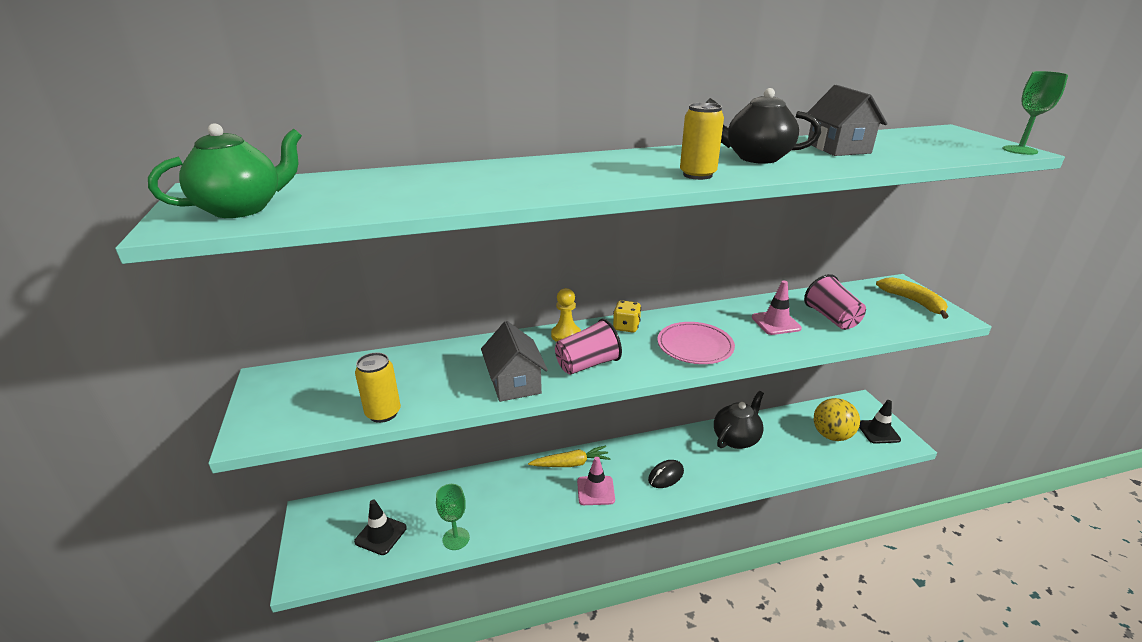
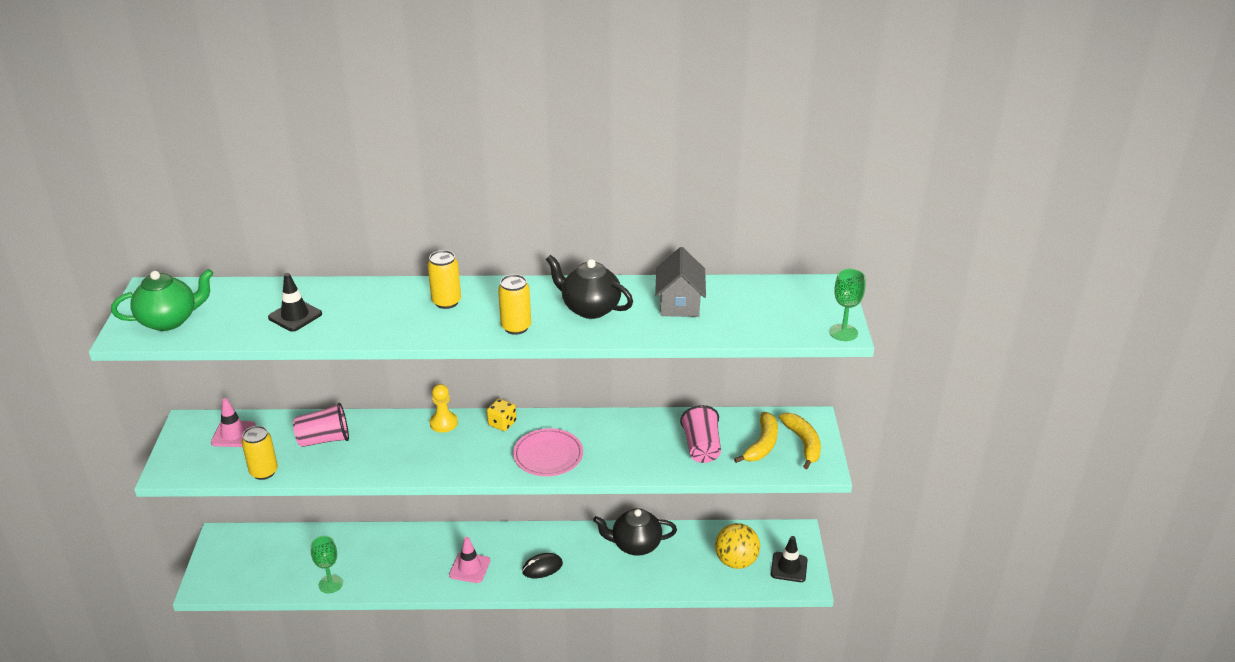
camera: 15 degrees right, 5 degrees up
black traffic cone [354,500,407,555] -> black traffic cone moved to [268,273,322,332]
grey house [481,321,548,402] -> none
yellow carrot [528,446,611,467] -> none
pink cup [555,318,622,375] -> pink cup moved to [293,403,349,447]
black teapot [714,391,764,449] -> black teapot turned 150 degrees counterclockwise [593,508,677,556]
pink traffic cone [752,281,802,335] -> pink traffic cone moved to [211,398,256,447]
none -> yellow can [428,250,461,309]
none -> yellow banana [734,412,778,463]

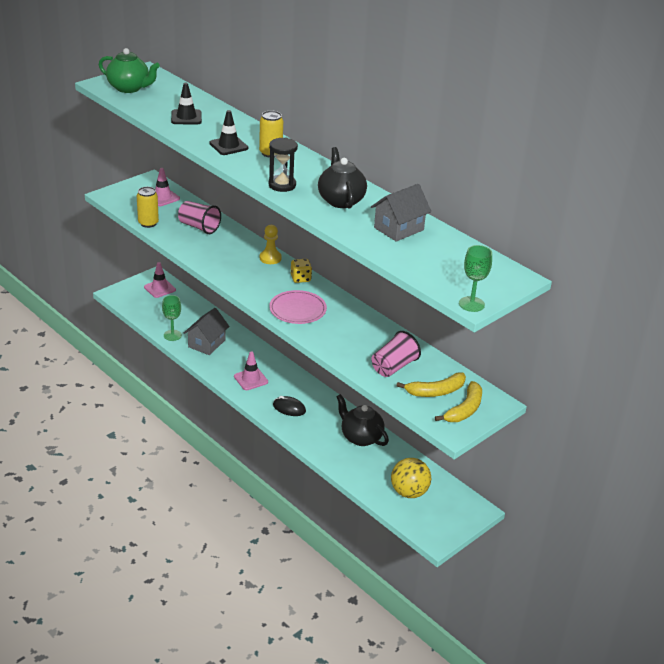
camera: 45 degrees right, 0 degrees up
yellow can [498,274,531,335] -> black hourglass [269,138,298,192]
black traffic cone [771,536,807,582] -> black traffic cone moved to [209,110,248,155]
none -> pink traffic cone [144,262,176,298]
none -> grey house [184,308,230,355]

